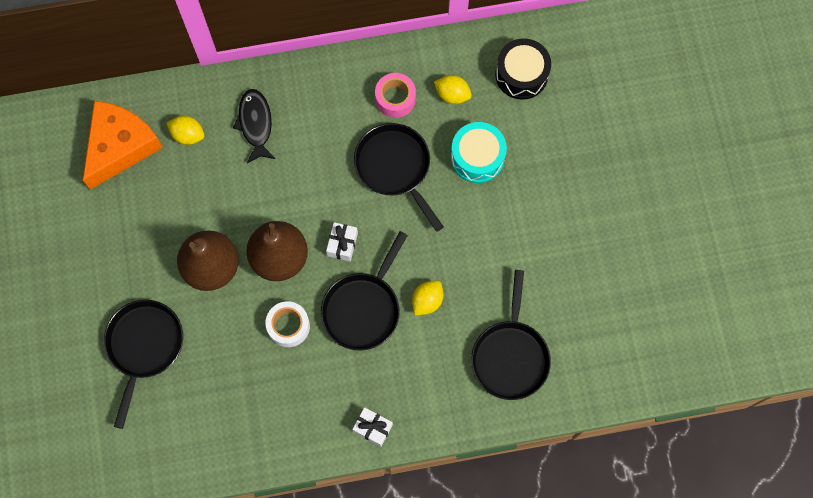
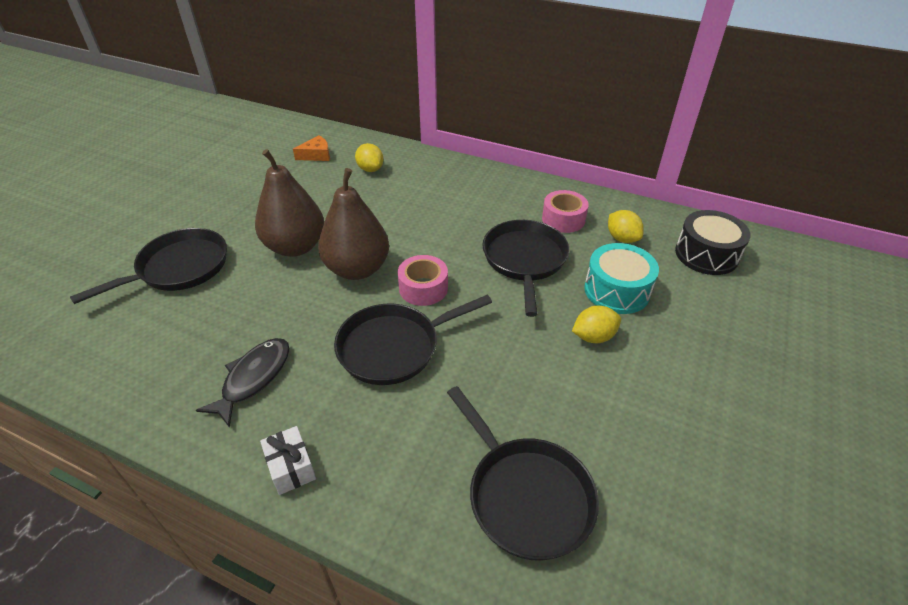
camera: 35 degrees right, 30 degrees down
orange cheese [83,101,163,190] -> orange cheese [293,135,330,161], size x0.45
black fish [233,89,275,163] -> black fish moved to [196,338,289,428]
white tape [265,301,310,347] -> none
white gift [326,222,358,261] -> pink tape [398,255,448,306]
yellow lemon [412,281,443,315] -> yellow lemon moved to [572,306,621,343]
black pan [471,270,551,400] -> black pan turned 75 degrees counterclockwise [447,386,599,561]

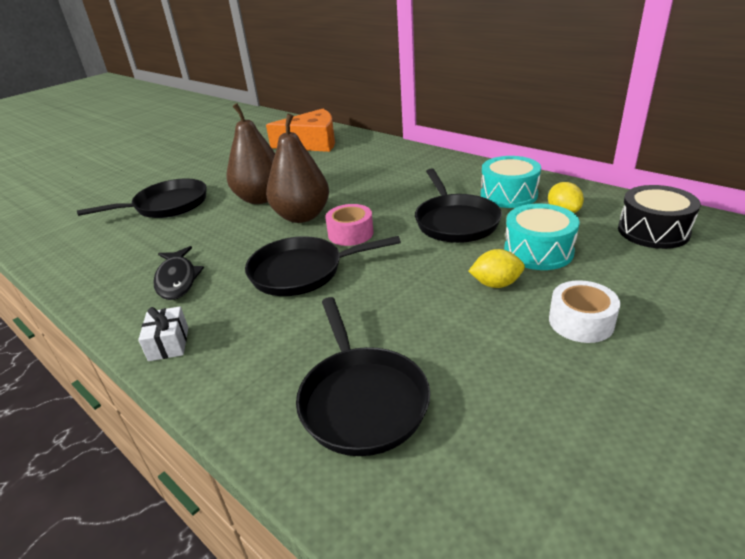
camera: 20 degrees right, 10 degrees down
black fish [196,338,289,428] -> black fish turned 120 degrees clockwise [153,246,204,300]
orange cheese [293,135,330,161] -> orange cheese [266,109,335,152], size x2.22
yellow lemon [355,143,383,172] -> none
black pan [482,220,569,317] -> black pan turned 150 degrees clockwise [415,168,502,243]
pink tape [542,190,589,233] -> turquoise drum [481,156,541,208]
none -> white tape [549,280,620,343]

